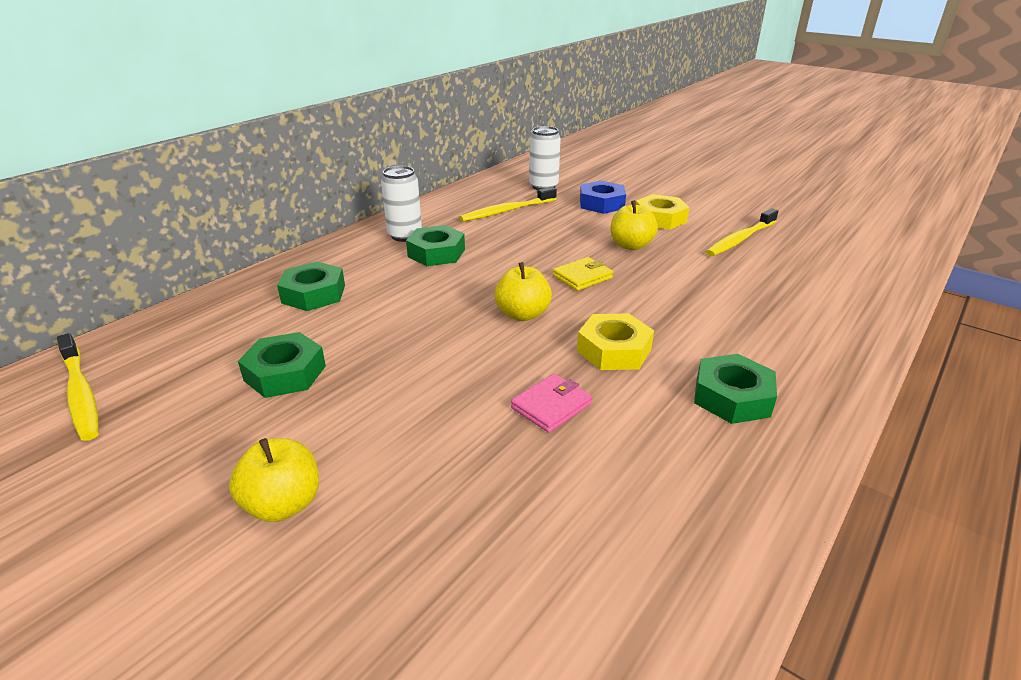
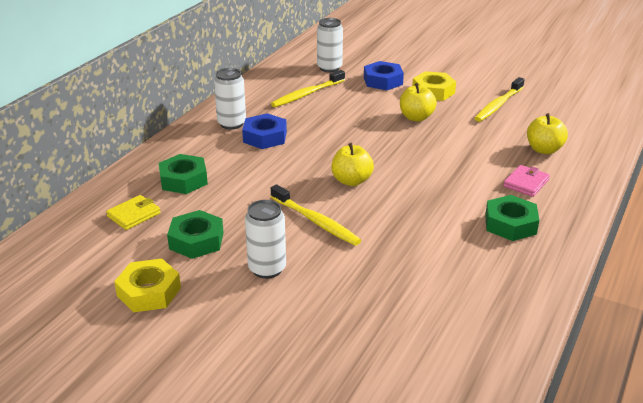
camera: 10 degrees left, 0 degrees up
yellow toothbrush [57,333,99,441] -> yellow toothbrush moved to [271,184,361,246]
yellow apple [229,438,319,522] -> yellow apple moved to [527,113,568,154]
green nut [406,225,465,266] -> blue nut [242,113,287,149]
pink wallet [511,374,592,433] -> pink wallet moved to [503,165,550,197]
yellow wallet [553,257,613,291] -> yellow wallet moved to [106,195,161,230]
yellow nut [577,313,654,370] -> yellow nut moved to [114,259,181,312]
none -> white can [245,200,286,279]

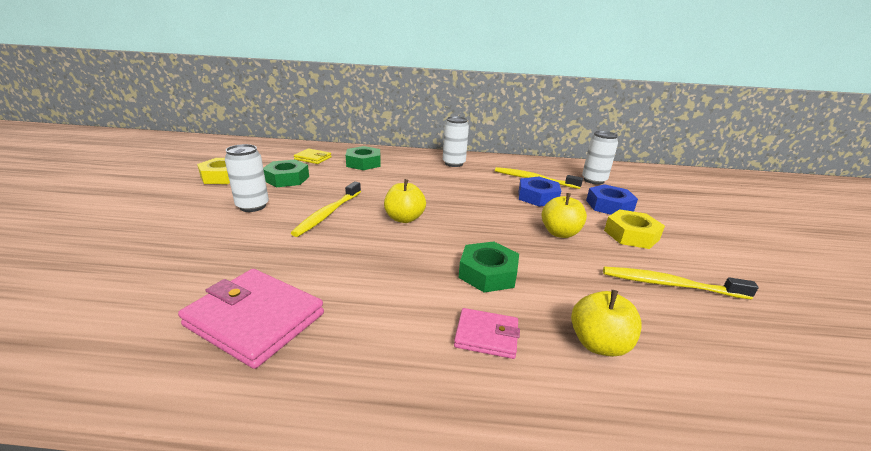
camera: 65 degrees right, 5 degrees down
blue nut [242,113,287,149] -> blue nut moved to [519,177,561,207]
green nut [485,195,539,241] -> green nut moved to [459,241,519,293]
none -> pink wallet [178,269,324,369]

